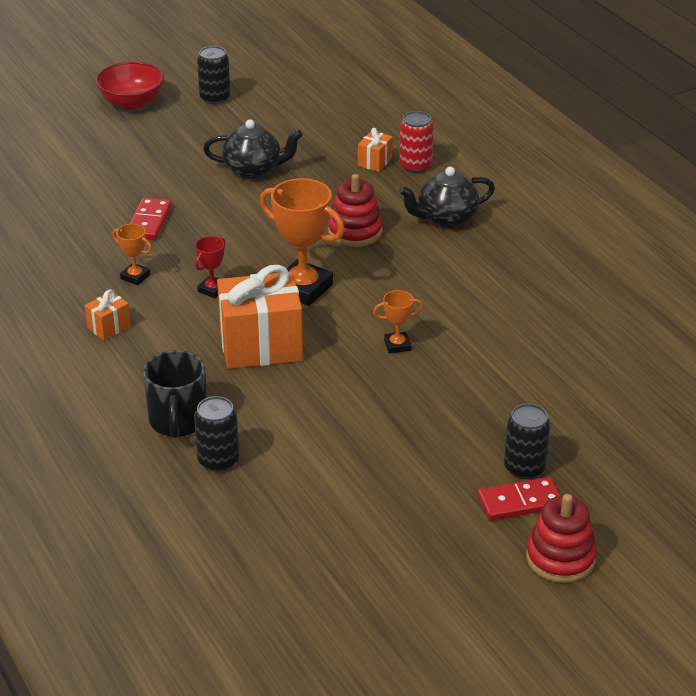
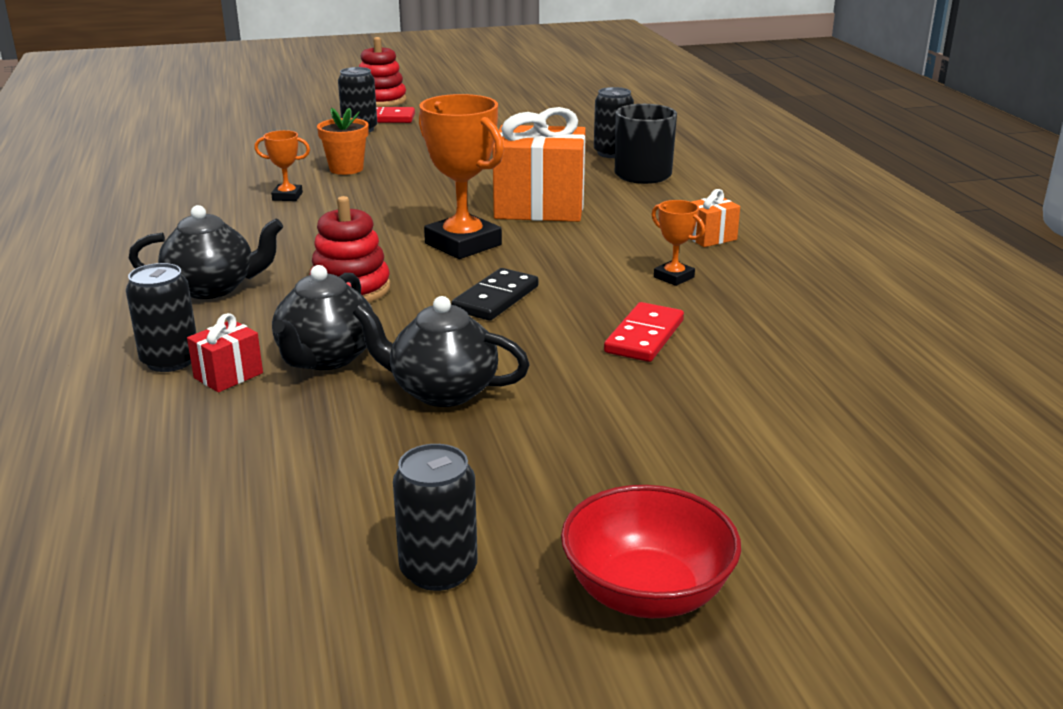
camera: 165 degrees left, 10 degrees down
red trophy [195,236,226,298] -> none
orange gift [358,128,393,172] -> red gift [187,313,263,392]
orange trophy [373,290,423,354] -> orange trophy moved to [254,130,310,201]
red can [399,111,434,173] -> black can [126,263,196,372]
none -> black teapot [272,265,373,370]
none -> orange flower pot [317,108,369,175]
none -> black domino [451,268,539,321]

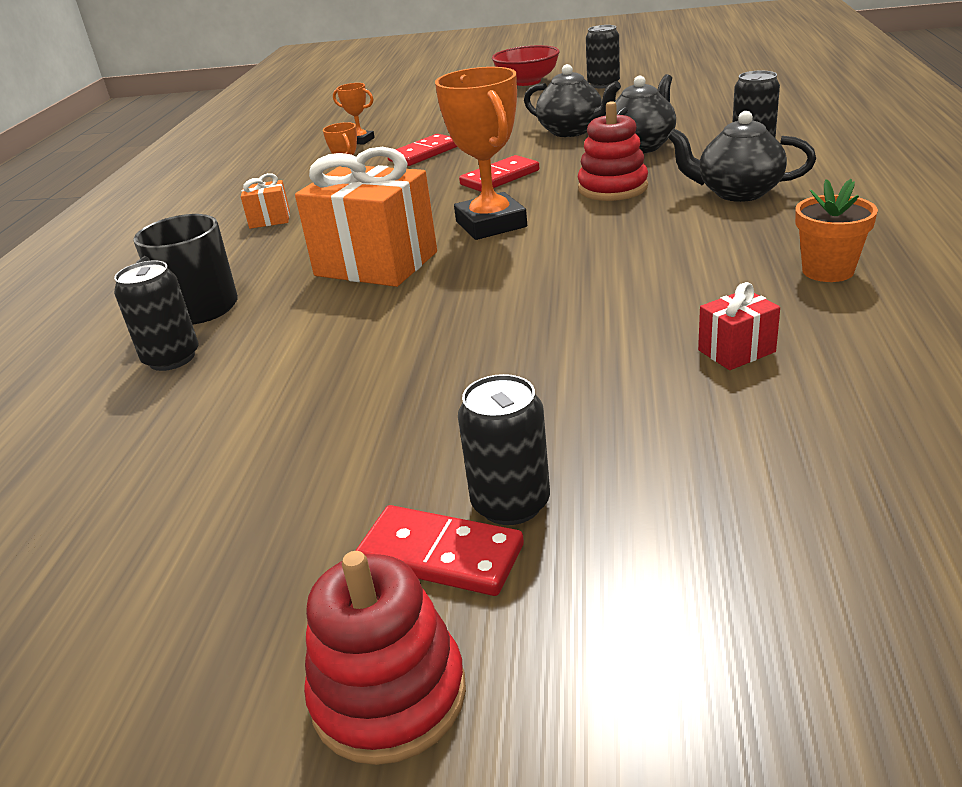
camera: 155 degrees left, 5 degrees up
red gift [187,313,263,392] -> red gift moved to [698,282,780,370]
orange trophy [254,130,310,201] -> orange trophy moved to [333,83,375,145]
orange flower pot [317,108,369,175] -> orange flower pot moved to [795,179,878,282]
black domino [451,268,539,321] -> red domino [459,155,539,192]

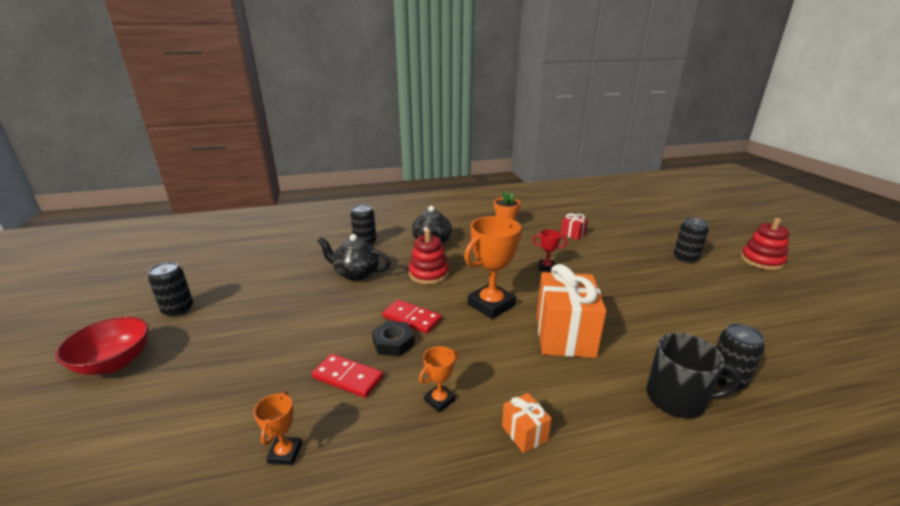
camera: 115 degrees left, 5 degrees down
red domino [356,505,524,596] -> none
black teapot [524,64,621,137] -> none
none -> black nut [372,321,415,356]
none -> red trophy [533,230,567,272]

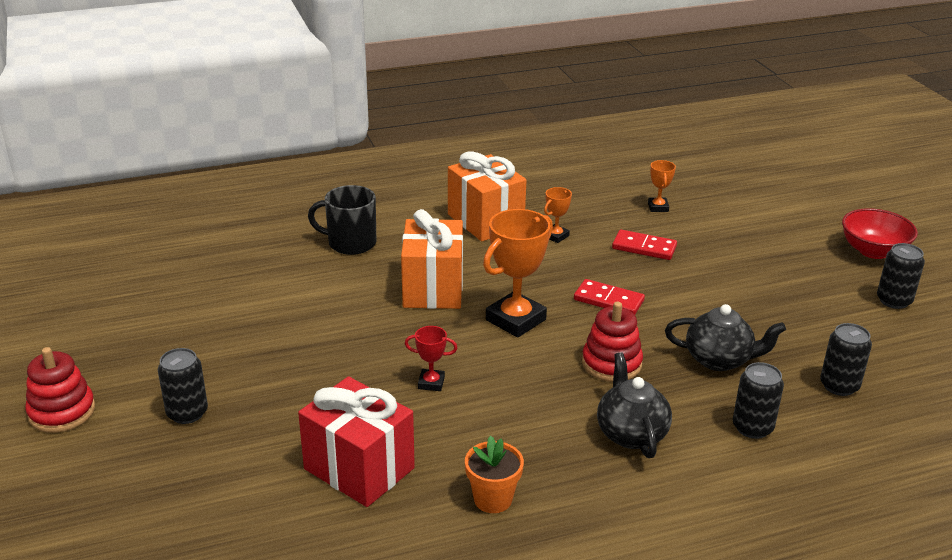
camera: 175 degrees right, 5 degrees up
black nut [372,321,415,356] -> none
orange gift [502,393,552,453] -> orange gift [448,152,526,241], size x2.20
red gift [561,213,588,240] -> red gift [298,376,415,507], size x2.20
black can [716,323,765,391] -> black can moved to [820,323,872,396]

